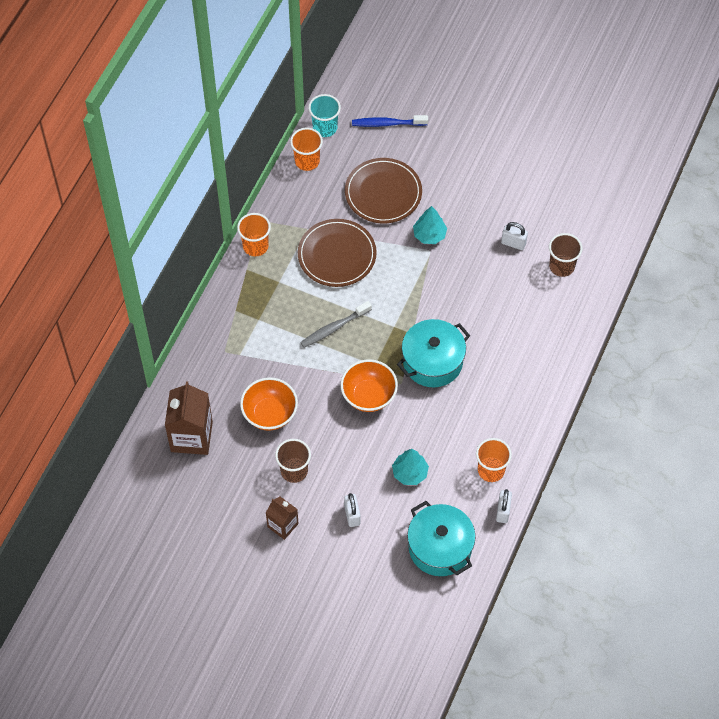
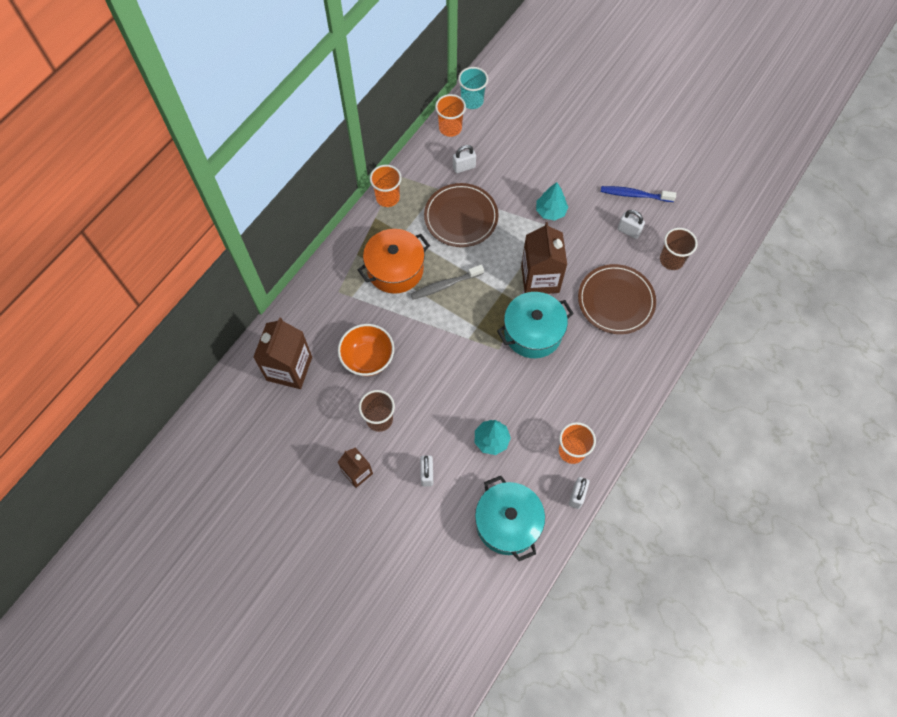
camera: 10 degrees right, 5 degrees up
orange bowl [340,359,398,412] -> none
brown plate [345,158,422,223] -> brown plate moved to [578,264,656,334]
blue toothbrush [352,115,428,127] -> blue toothbrush moved to [601,186,676,202]
none -> orange pot [358,229,430,294]
none -> white padlock [453,145,476,173]
none -> brown carton [521,222,567,294]

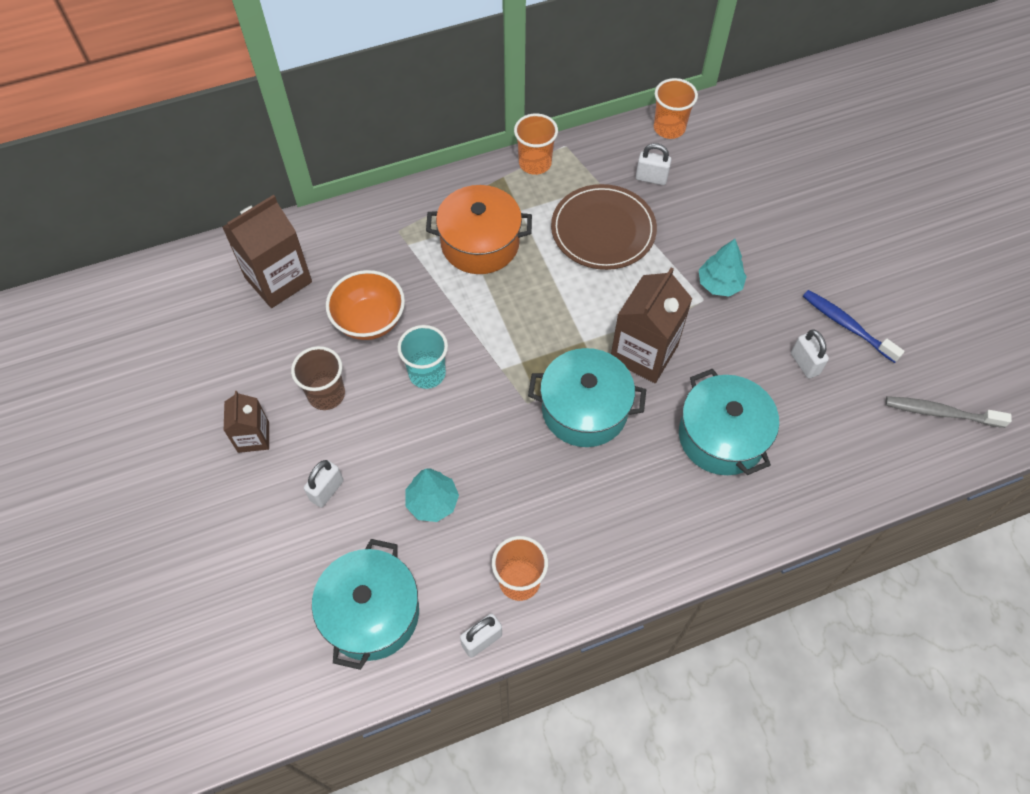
camera: 35 degrees right, 5 degrees down
grey toothbrush [411,264,484,300] -> grey toothbrush moved to [885,396,1012,428]
turquoise cup [458,67,488,109] -> turquoise cup moved to [397,325,448,389]
brown plate [578,264,656,334] -> turquoise pot [679,369,779,475]
brown cup [660,228,698,270] -> none

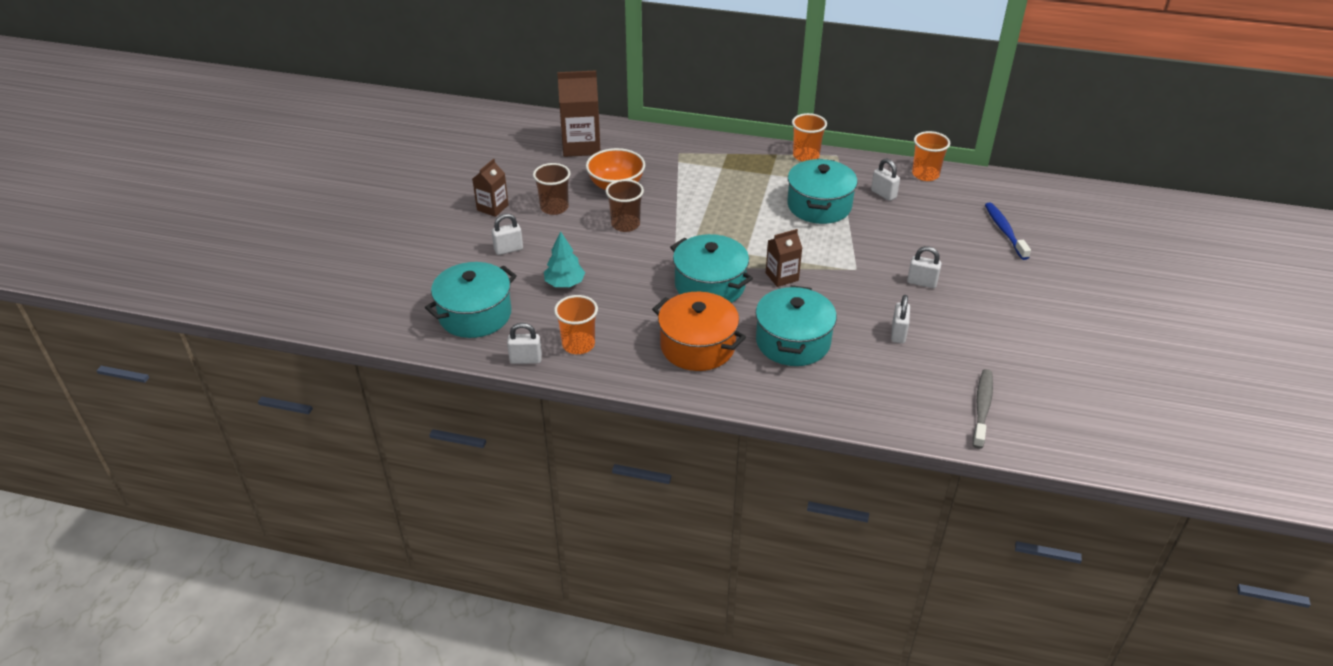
camera: 35 degrees right, 20 degrees down
turquoise cup [397,325,448,389] -> brown cup [605,179,644,232]
orange pot [426,185,532,274] -> orange pot moved to [652,292,746,371]
brown plate [551,184,657,270] -> turquoise pot [787,159,858,224]
brown carton [611,267,692,383] -> brown carton [766,229,802,287], size x0.58
turquoise tree [699,239,747,297] -> none
blue toothbrush [803,290,905,363] -> blue toothbrush moved to [985,203,1031,260]
grey toothbrush [885,396,1012,428] -> grey toothbrush turned 60 degrees clockwise [973,369,993,449]
none -> white padlock [907,246,942,288]

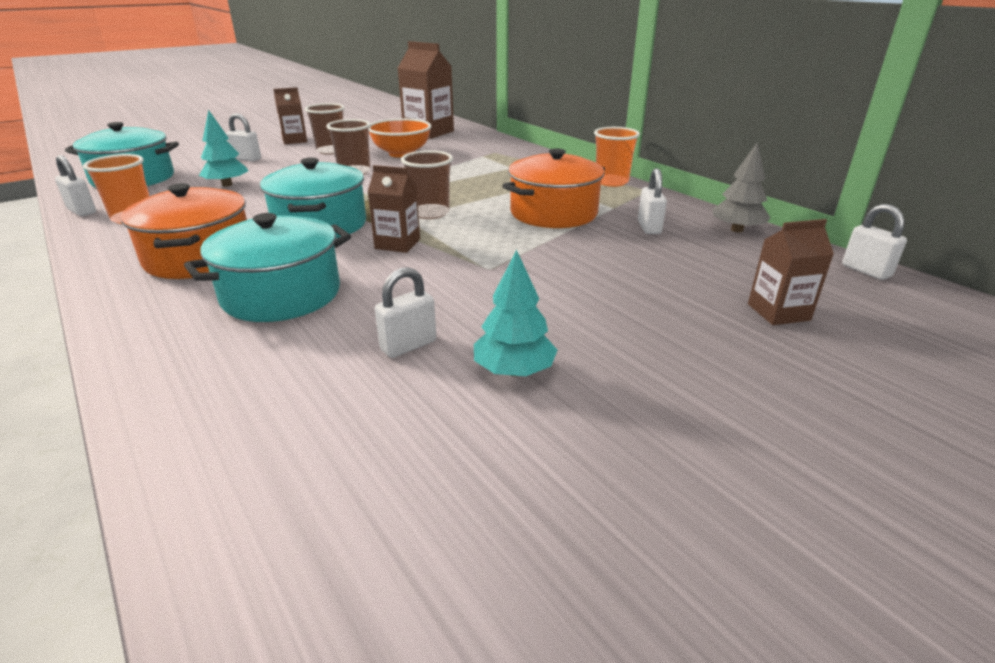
camera: 40 degrees right, 10 degrees down
turquoise pot [787,159,858,224] -> orange pot [502,148,605,228]
white padlock [907,246,942,288] -> white padlock moved to [842,204,907,280]
orange cup [912,131,950,181] -> grey tree [712,142,771,232]
grey toothbrush [973,369,993,449] -> none
blue toothbrush [985,203,1031,260] -> brown carton [748,219,834,325]
none -> brown cup [401,150,453,219]
none -> turquoise tree [474,250,558,376]

